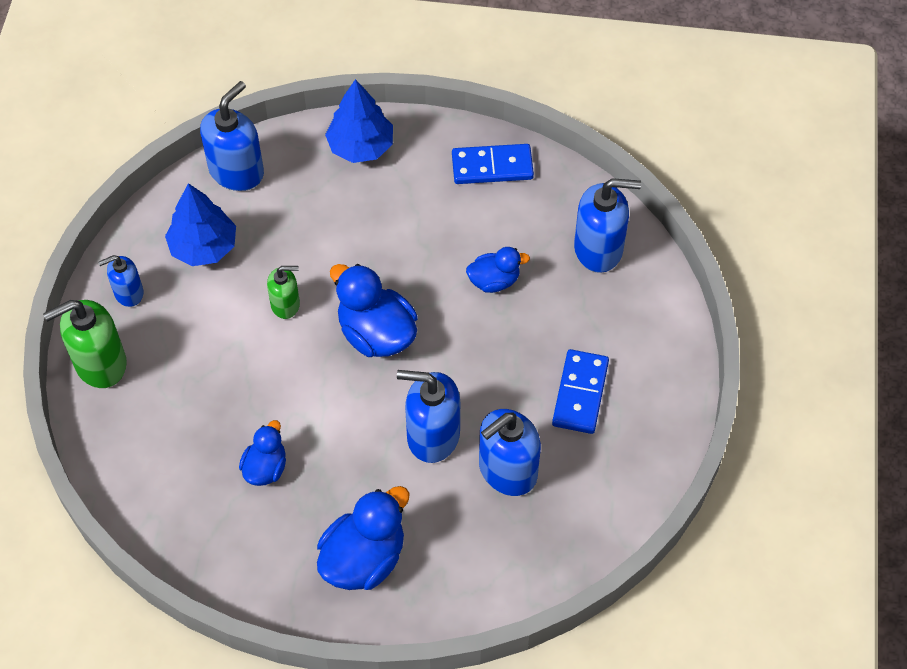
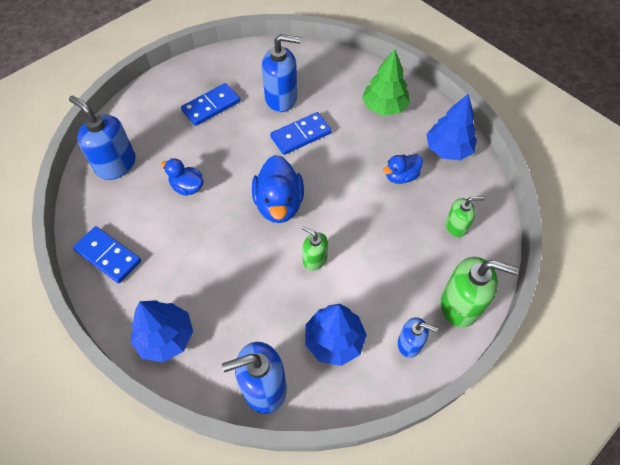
camera: 140 degrees left, 0 degrees up
blue duck [317,486,410,590] -> green tree [362,49,410,116]
blue soap dispenser [397,370,460,463] -> blue domino [270,112,332,155]
none -> blue tree [426,94,477,161]
none -> green soap dispenser [446,196,484,237]

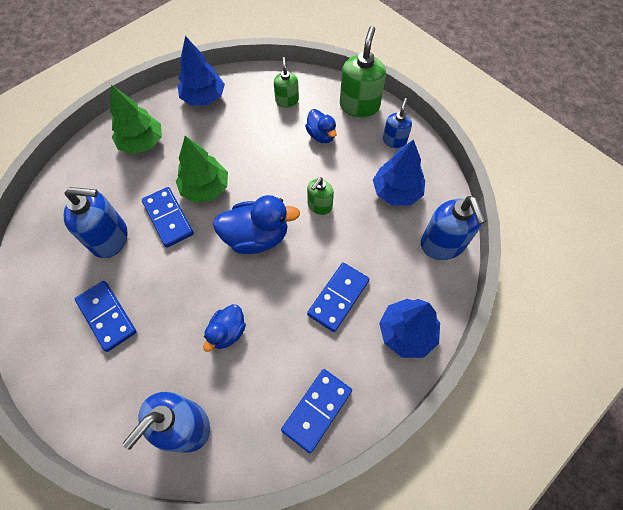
camera: 90 degrees left, 5 degrees up
blue soap dispenser [262,34,301,112] -> blue soap dispenser turned 90 degrees clockwise [64,187,128,258]
blue duck [383,154,423,184] -> blue duck moved to [305,109,337,143]
none -> green tree [176,136,228,203]
none -> blue domino [307,263,369,332]

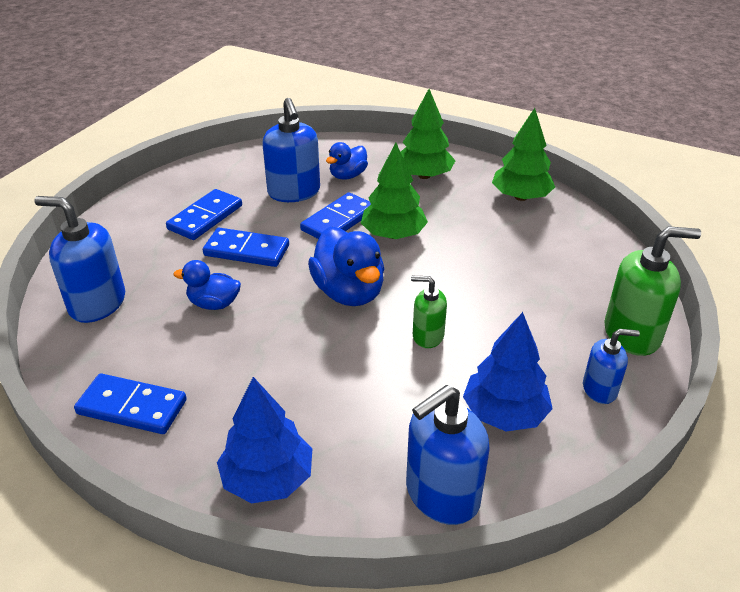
camera: 70 degrees right, 25 degrees down
blue tree [178,36,225,106] -> green tree [492,108,555,201]
green soap dispenser [274,57,299,108] -> none
blue duck [305,109,337,143] -> blue duck moved to [326,142,368,180]
blue domino [307,263,369,332] -> blue domino moved to [203,228,289,267]

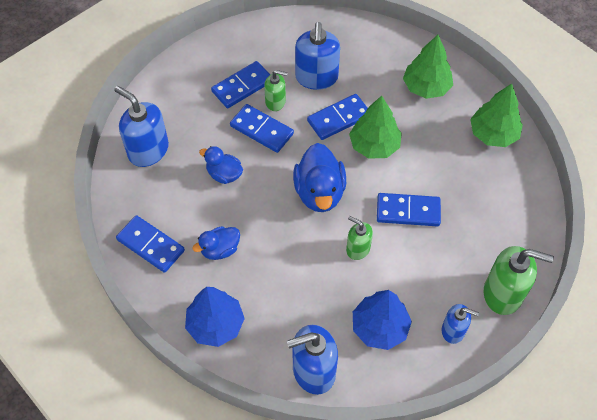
camera: 20 degrees right, 20 degrees up
blue duck [326,142,368,180] -> blue duck moved to [192,226,240,260]
none -> green soap dispenser [264,70,288,111]
none -> blue domino [377,193,441,227]

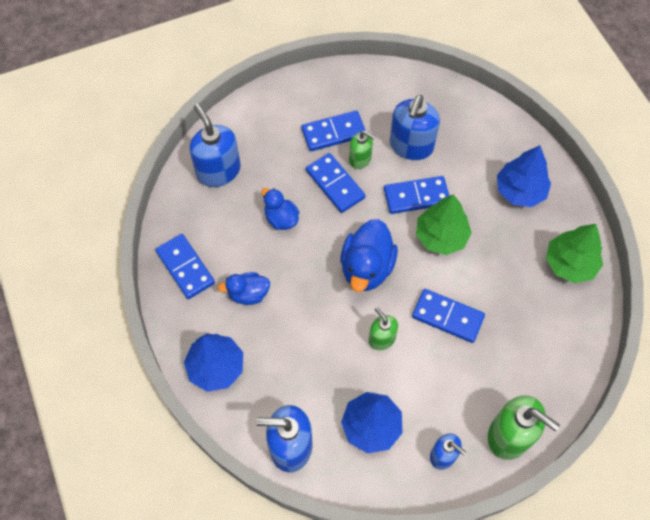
camera: 20 degrees right, 5 degrees up
green tree [403,35,453,99] -> blue tree [497,145,551,207]

